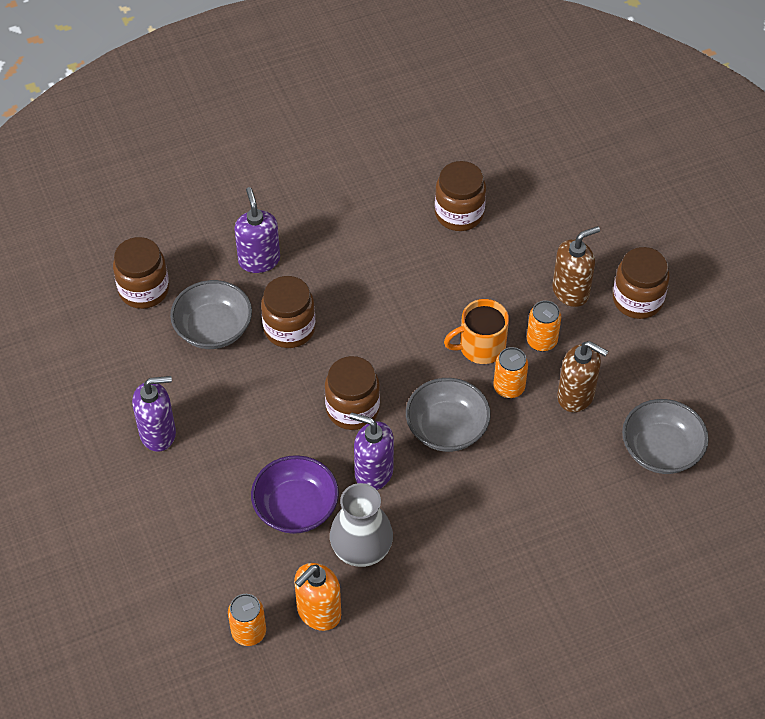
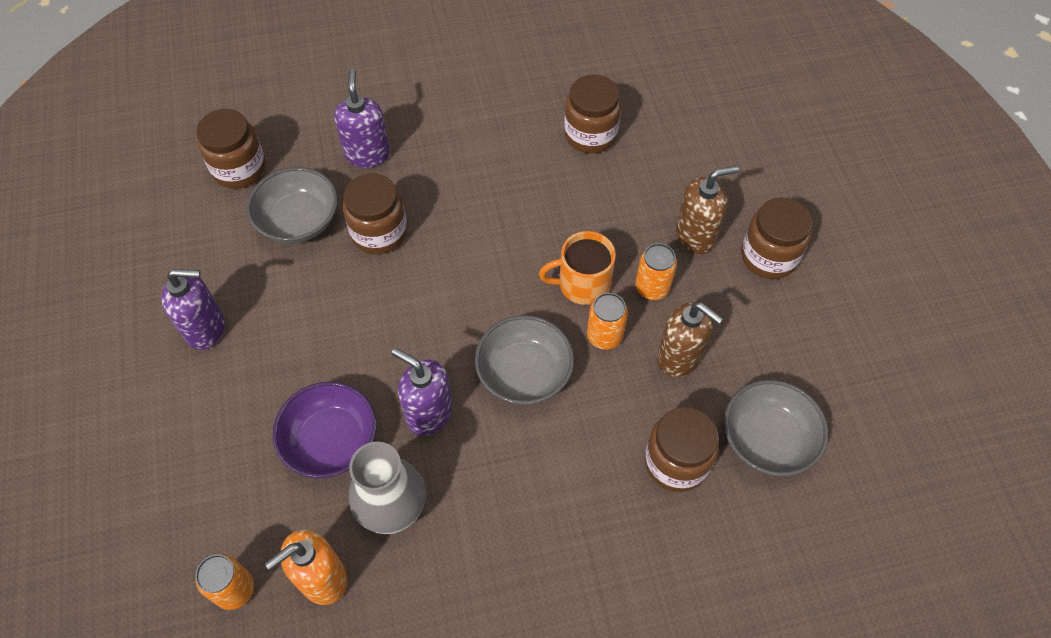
camera: 10 degrees right, 5 degrees up
brown jar [325,356,380,430] -> brown jar moved to [645,407,719,492]

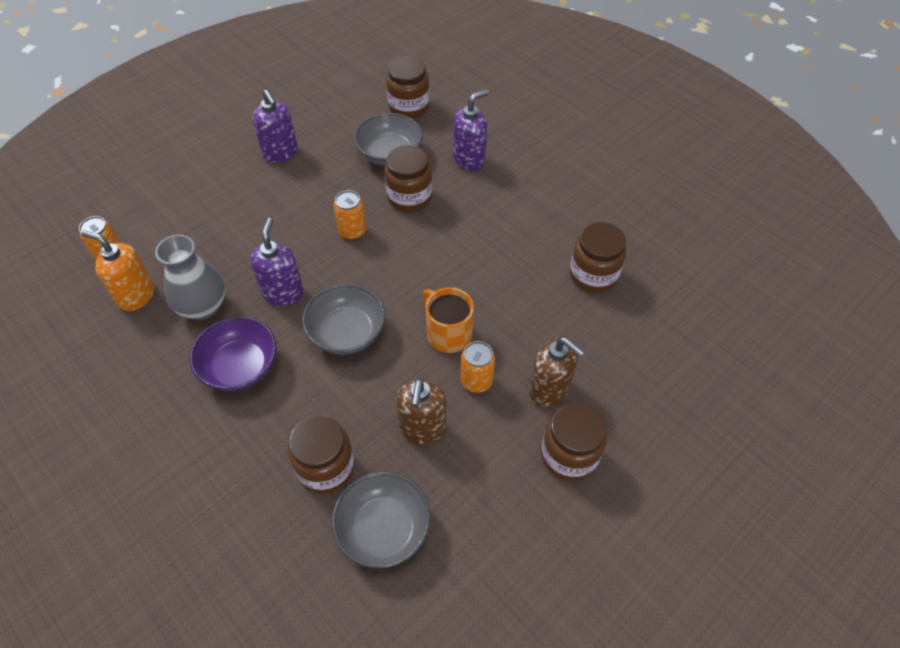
camera: 60 degrees right, 5 degrees down
purple bowl [273,382,377,478] -> purple bowl moved to [190,317,277,391]
orange can [587,293,628,350] -> orange can moved to [334,190,366,240]

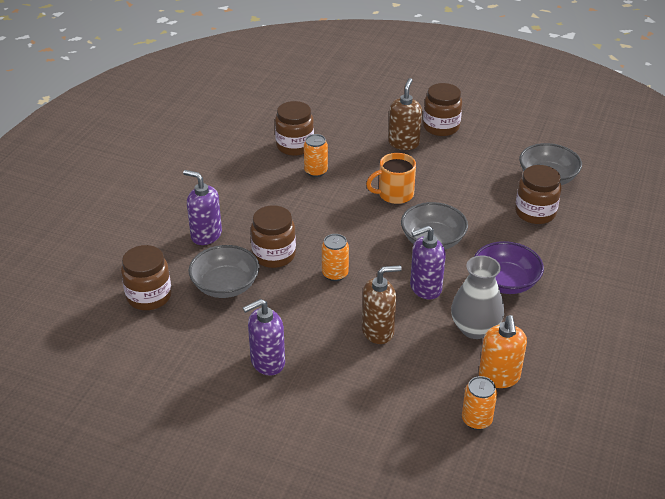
camera: 115 degrees left, 15 degrees down
purple soap dispenser [253,90,298,163] -> purple soap dispenser turned 150 degrees counterclockwise [243,299,285,376]
brown soap dispenser [396,378,447,445] -> brown soap dispenser moved to [362,265,402,344]
orange mug [423,287,474,353] -> orange mug turned 45 degrees clockwise [366,153,416,204]
orange can [461,341,495,393] -> orange can moved to [304,134,328,177]

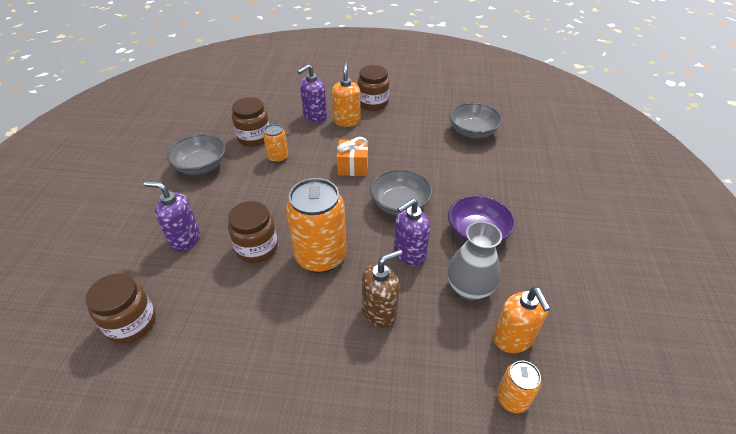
camera: 15 degrees left, 5 degrees up
grey bowl [189,245,260,298] -> grey bowl moved to [167,134,226,175]
purple soap dispenser [243,299,285,376] -> purple soap dispenser moved to [297,64,327,123]
orange can [322,234,349,281] -> orange can [286,178,347,273], size x2.00
orange mug [366,153,416,204] -> orange gift [337,137,368,176]
brown soap dispenser [388,78,422,150] -> orange soap dispenser [332,62,361,127]
brown jar [515,165,561,224] -> none

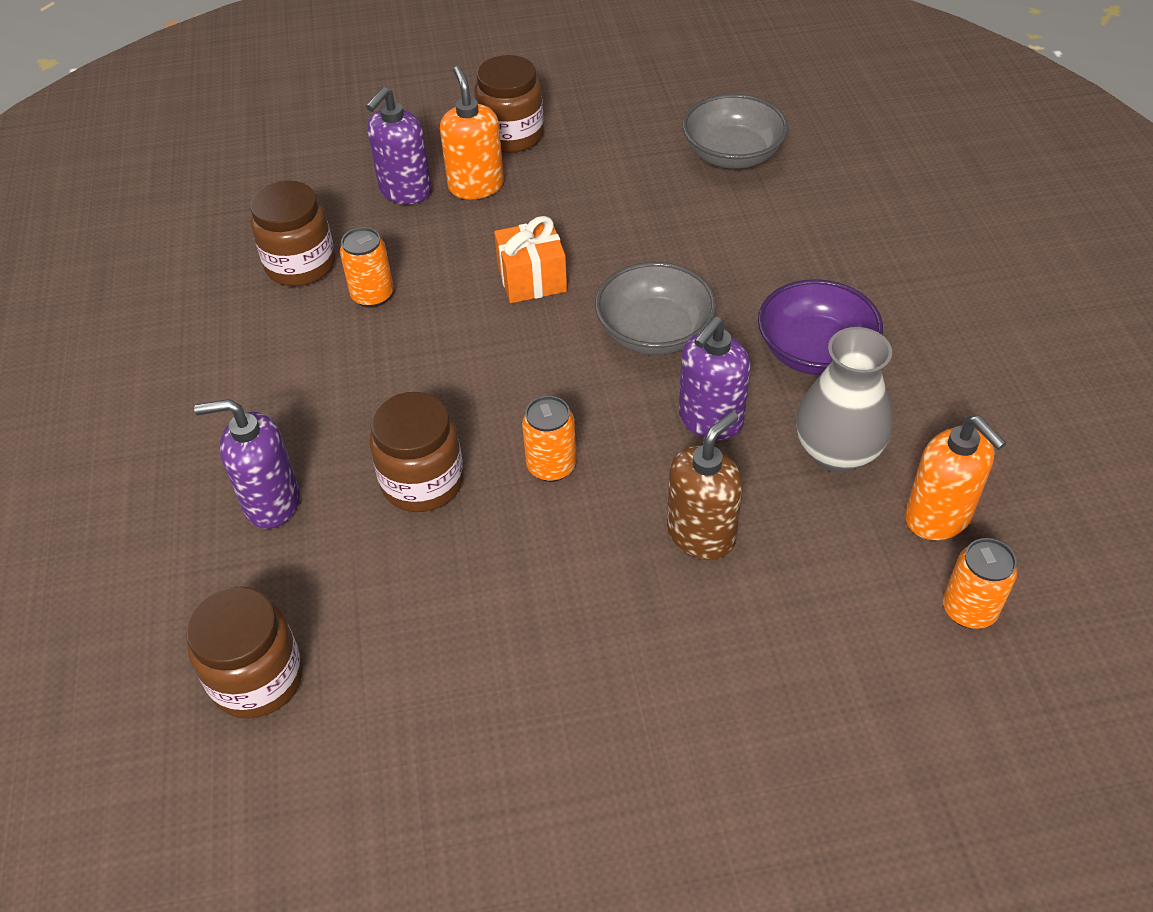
camera: 15 degrees left, 5 degrees up
grey bowl [167,134,226,175] -> none
orange can [286,178,347,273] -> orange can [522,396,576,482], size x0.50

